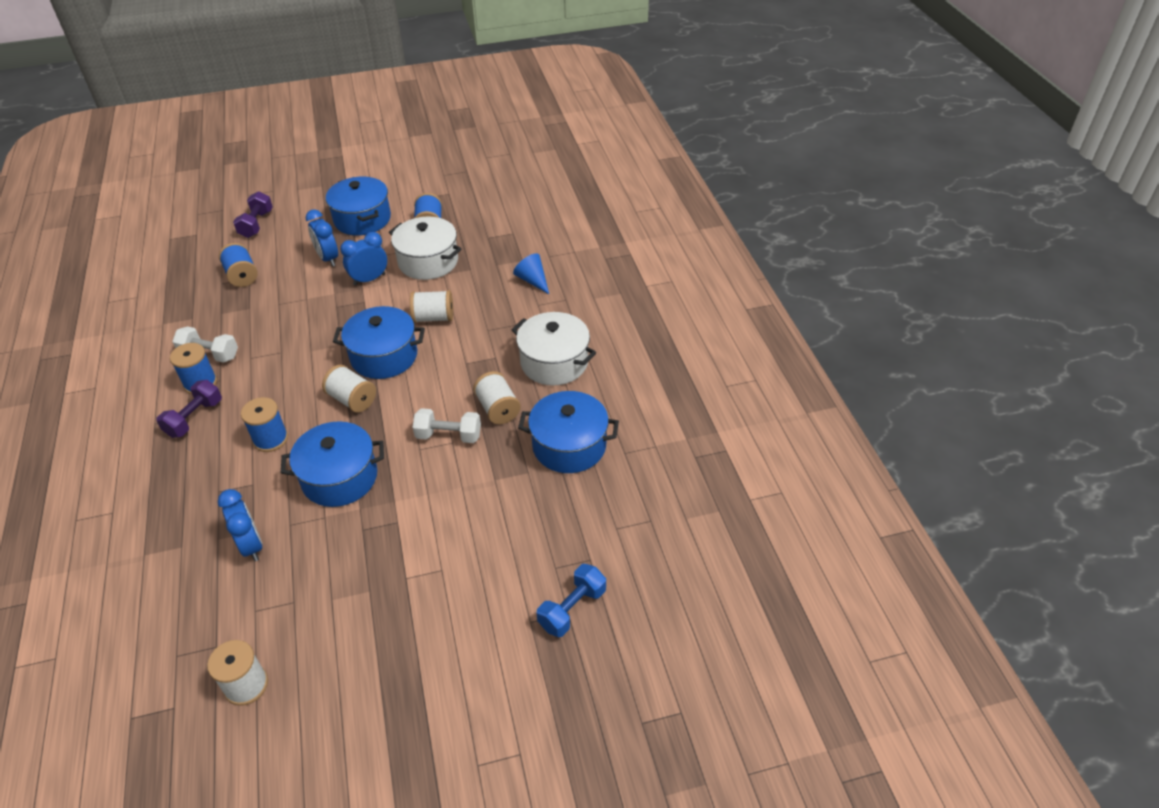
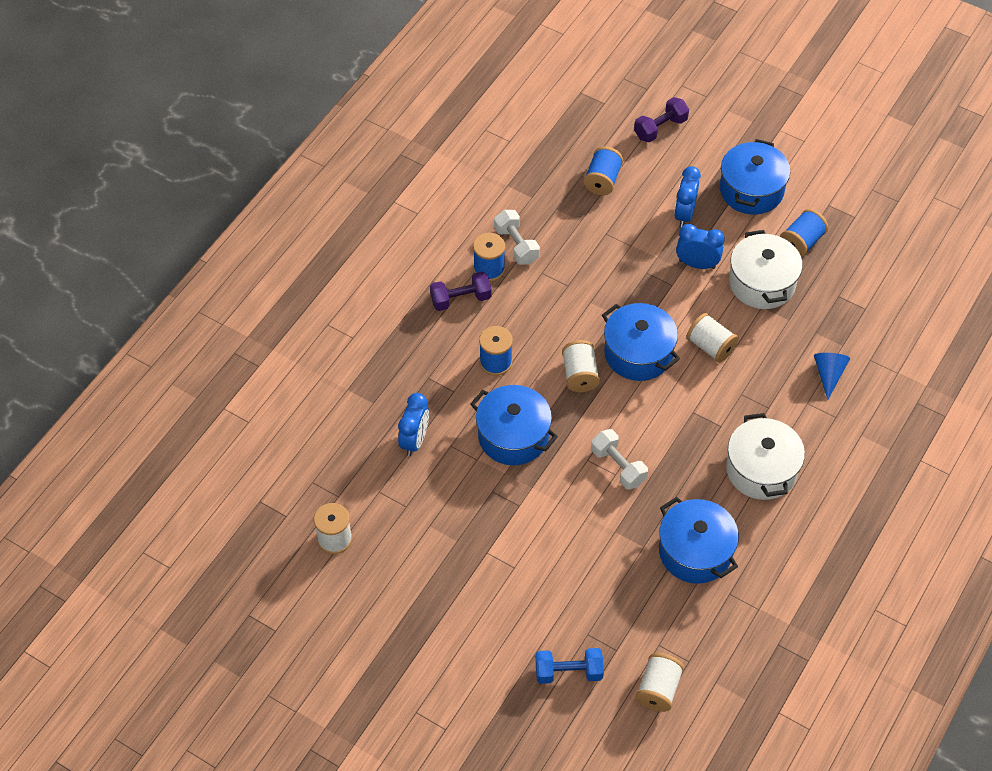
camera: 45 degrees right, 10 degrees up
white spool [473,371,521,424] -> white spool moved to [636,653,684,712]

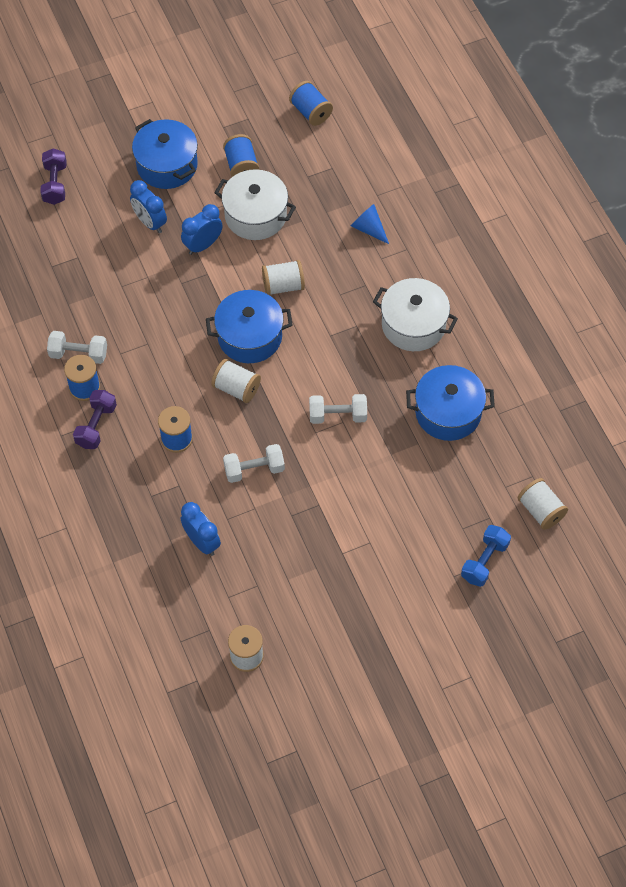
camera: 55 degrees left, 5 degrees up
blue pot [470,385,558,465] -> white dumbbell [223,444,285,483]
blue spool [584,146,623,195] -> blue spool moved to [289,81,333,126]

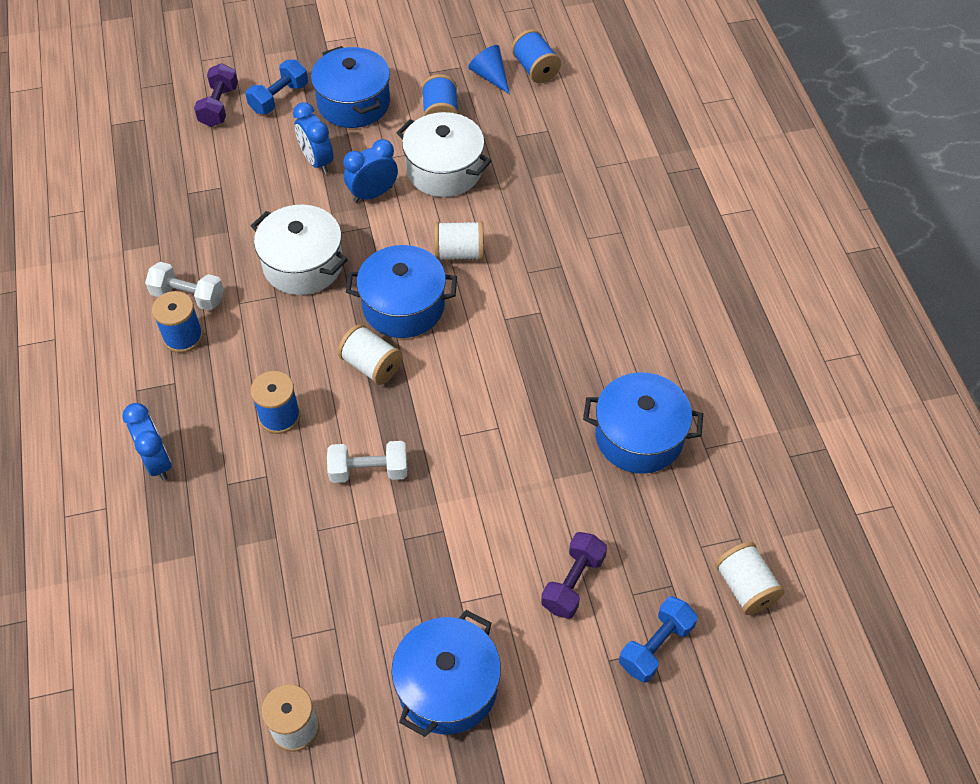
camera: 10 degrees right, 5 degrees down
purple dumbbell [73,390,117,449] -> purple dumbbell moved to [541,532,607,619]
blue clock [181,502,221,556] -> blue clock moved to [122,403,172,480]
white dumbbell [309,394,367,424] -> none
blue cone [351,204,389,244] -> blue cone moved to [468,45,510,94]
white pot [373,278,458,351] -> white pot moved to [251,205,348,295]
none -> blue dumbbell [245,60,308,114]
none -> blue pot [391,610,501,737]

